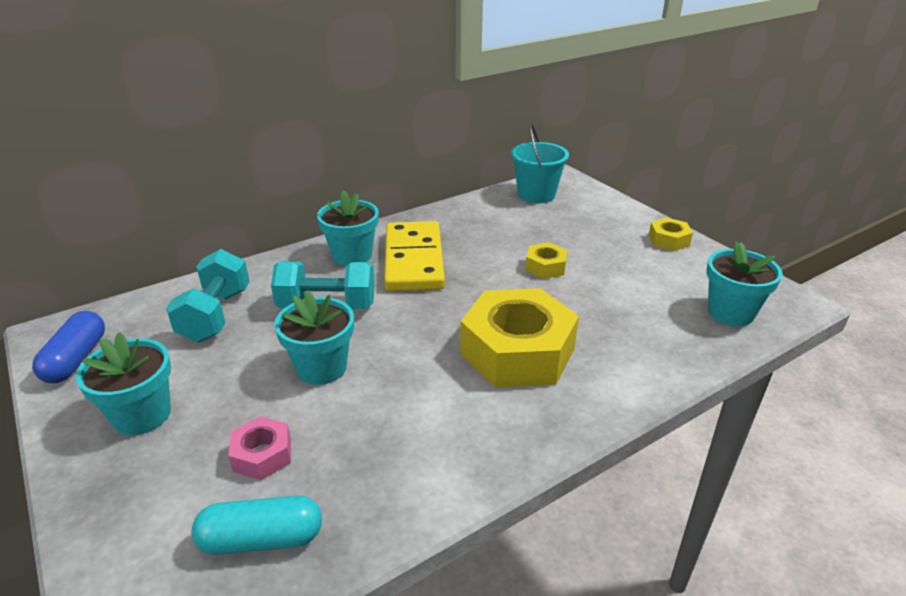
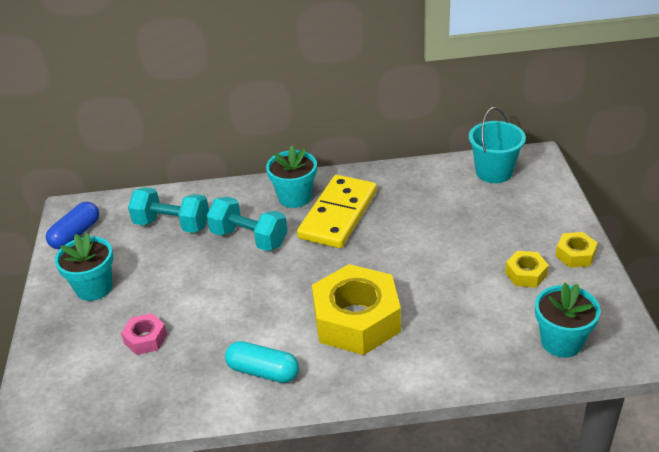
camera: 30 degrees right, 5 degrees up
turquoise dumbbell [166,249,250,342] -> turquoise dumbbell turned 75 degrees clockwise [128,187,209,233]
turquoise capsule [192,496,322,555] -> turquoise capsule moved to [225,341,299,383]
turquoise flower pot [274,290,354,385] -> none
yellow nut [525,242,568,279] -> yellow nut moved to [505,251,549,288]

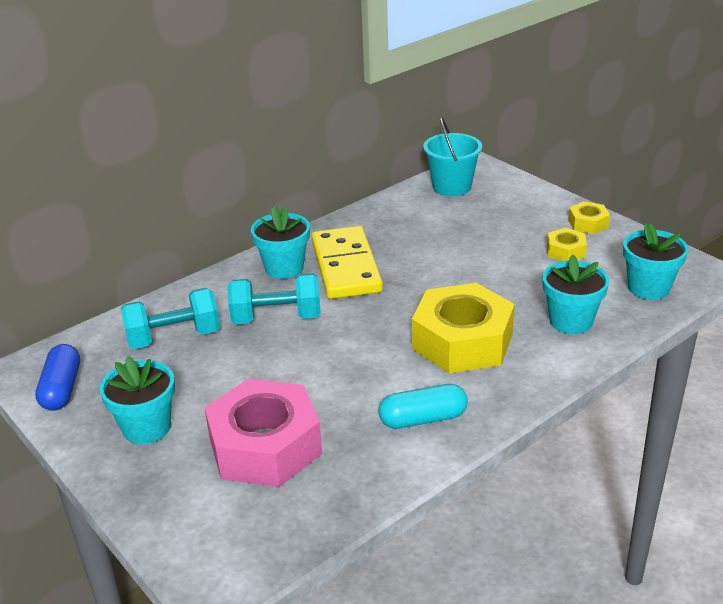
camera: 35 degrees left, 5 degrees down
pink nut [121,313,167,355] -> pink nut [204,379,322,487], size x2.18
none -> turquoise flower pot [542,255,609,334]

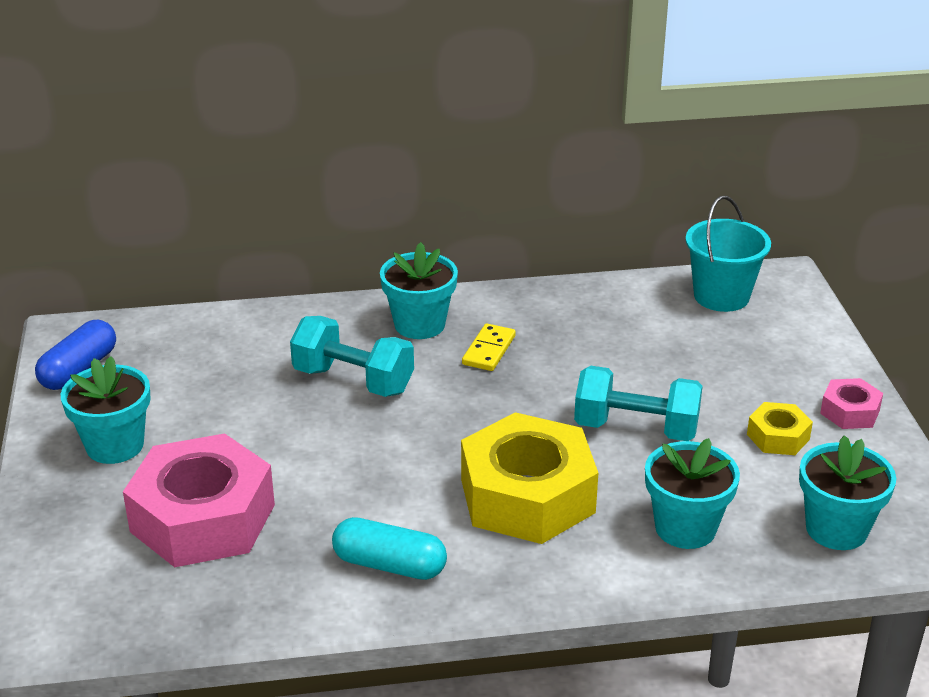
camera: 30 degrees right, 0 degrees up
turquoise dumbbell [121,288,220,349] -> turquoise dumbbell moved to [574,366,703,441]
yellow domino [311,226,383,299] -> yellow domino [462,323,516,371], size x0.46
yellow nut [568,201,610,234] -> pink nut [820,378,883,429]

